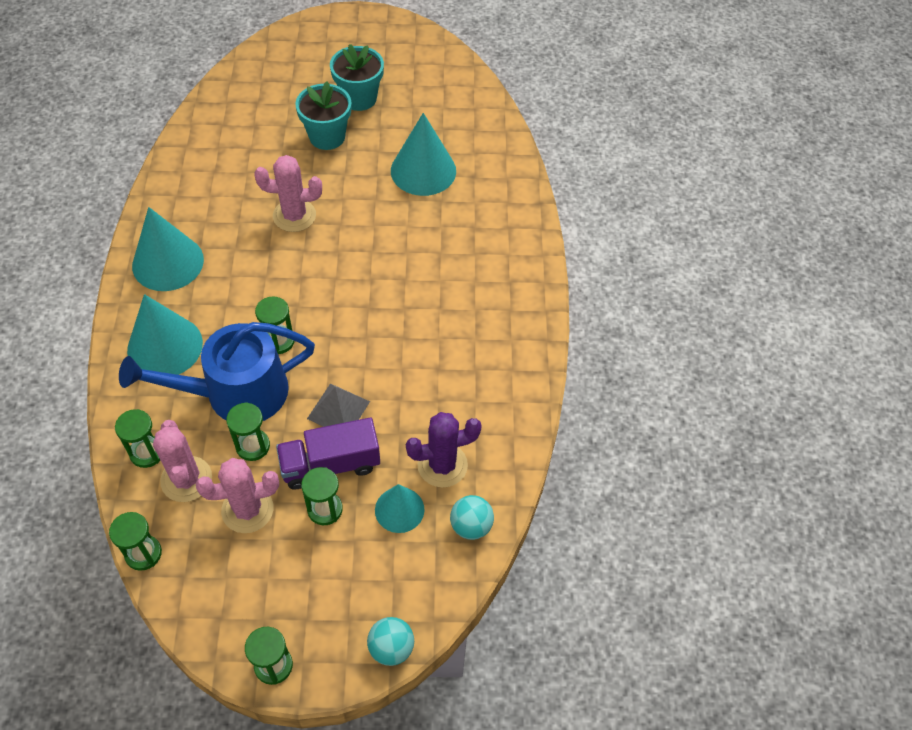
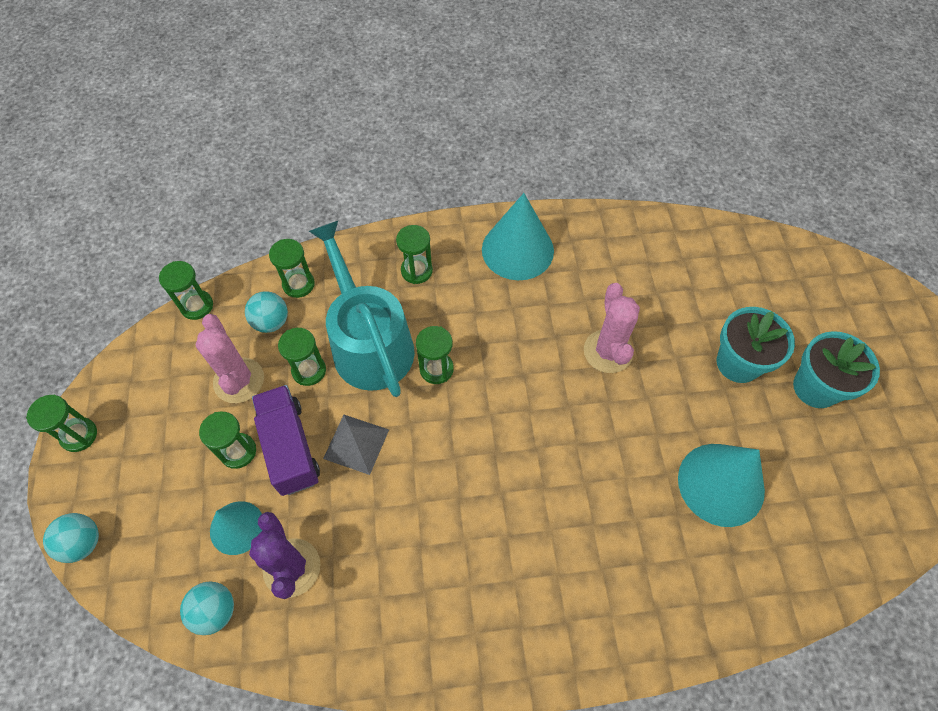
camera: 85 degrees right, 5 degrees up
blue watering can [119,322,315,421] -> turquoise watering can [309,221,415,397]
turquoise cone [127,294,203,375] -> green hourglass [396,225,433,284]
pink cactus [153,420,212,502] -> turquoise ball [245,291,288,333]

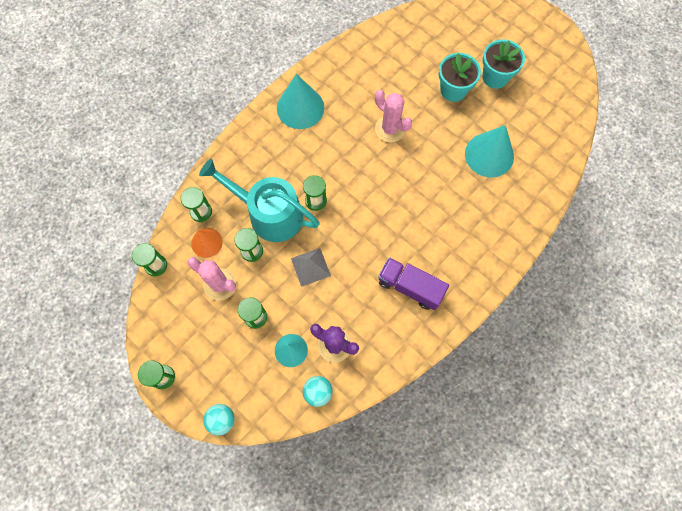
camera: 40 degrees left, 10 degrees up
turquoise ball [245,291,288,333] -> orange cone [191,228,223,258]
purple truck [252,385,320,496] -> purple truck moved to [378,257,449,310]
green hourglass [396,225,433,284] -> none

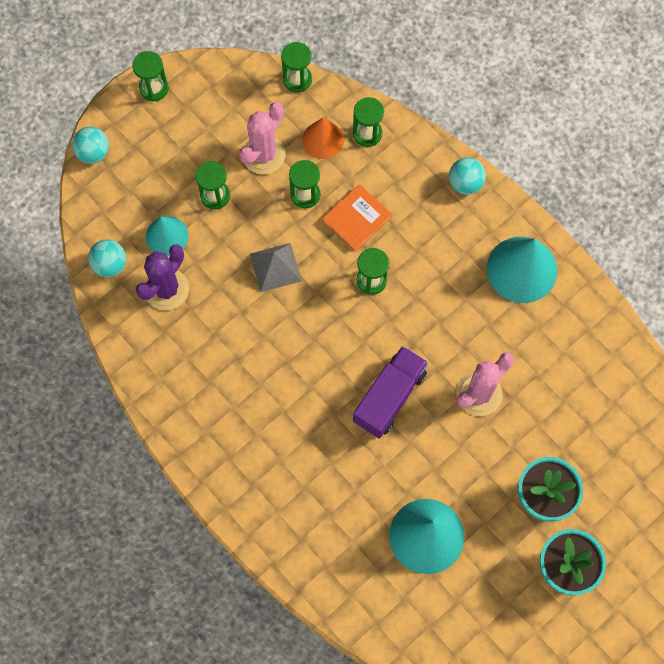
camera: 95 degrees right, 0 degrees up
turquoise watering can [199,159,320,242] -> orange book [323,184,392,252]
purple truck [378,257,449,310] -> purple truck moved to [353,346,428,438]
none -> turquoise ball [449,157,486,195]

